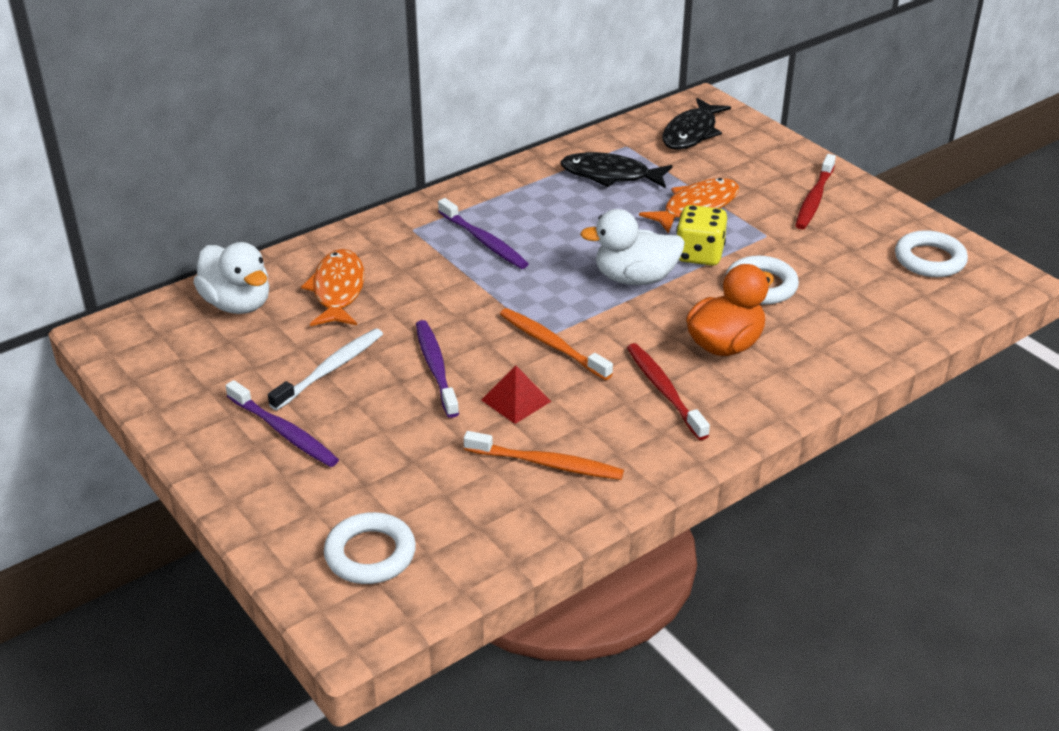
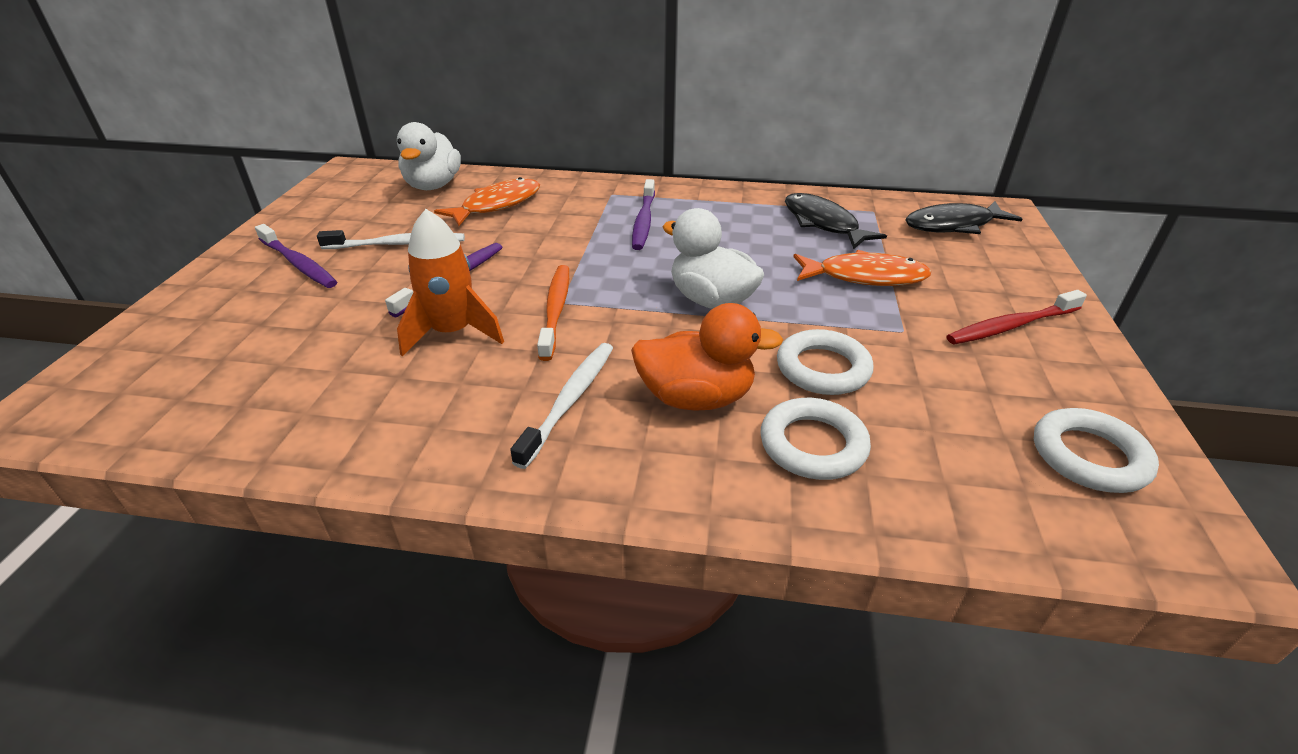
camera: 45 degrees right, 0 degrees up
purple toothbrush [226,380,339,467] -> purple toothbrush turned 45 degrees counterclockwise [255,224,337,288]
white ring [324,512,416,584] -> white ring moved to [760,398,871,480]
orange toothbrush [464,431,624,480] -> none
red pyramid [481,366,551,424] -> orange rocket [397,209,504,357]
red toothbrush [627,343,710,440] -> white toothbrush [510,343,613,469]
yellow dice [676,205,727,266] -> none

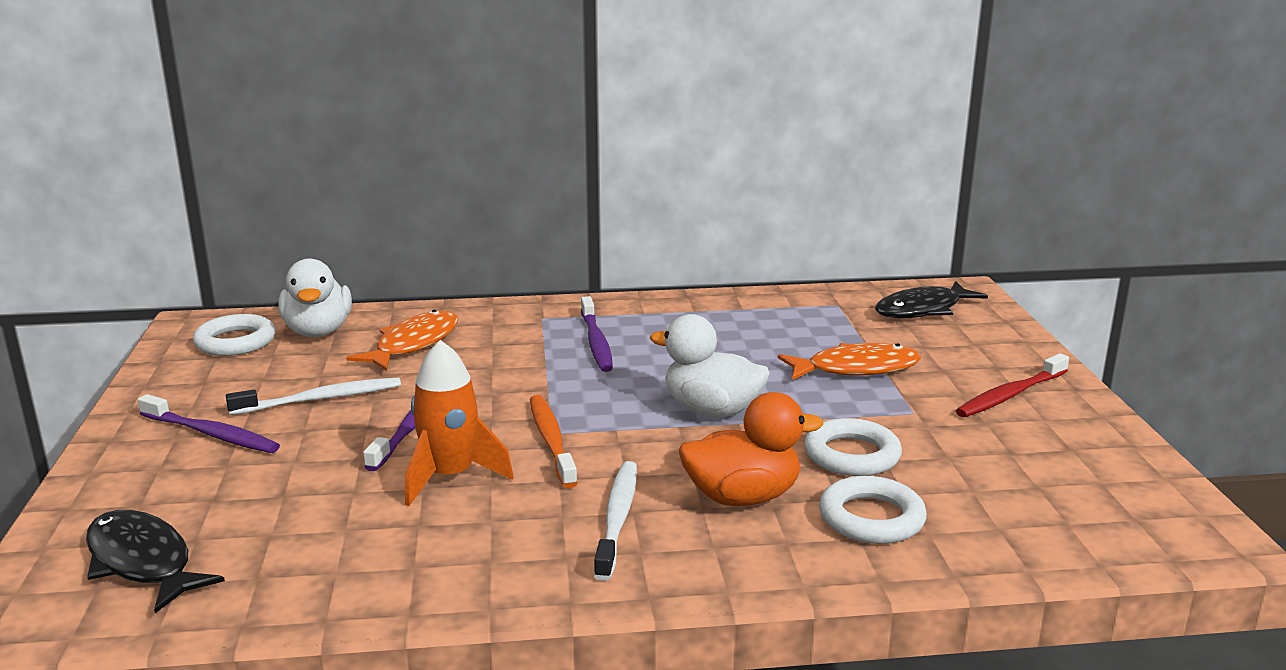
camera: 15 degrees left, 15 degrees down
black fish [785,193,887,249] -> black fish moved to [86,510,225,613]
white ring [1034,408,1159,493] -> white ring moved to [193,314,276,356]

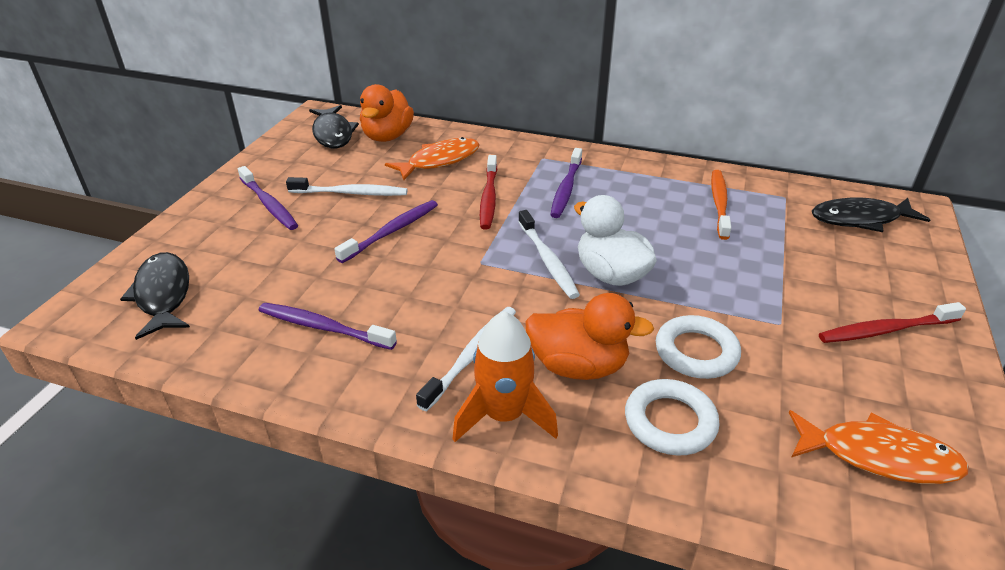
camera: 25 degrees right, 15 degrees up
white ring [193,314,276,356] -> black fish [309,105,359,148]
white duck [278,258,352,337] -> orange duck [360,84,414,142]
orange rocket [405,340,514,506] -> orange rocket moved to [452,311,558,442]
orange toothbrush [530,395,578,488] -> orange toothbrush moved to [711,170,731,240]
orange fish [778,343,921,380] -> orange fish moved to [789,410,969,484]
none -> purple toothbrush [258,303,397,350]
none -> red toothbrush [480,155,497,229]
none -> white toothbrush [518,210,580,299]

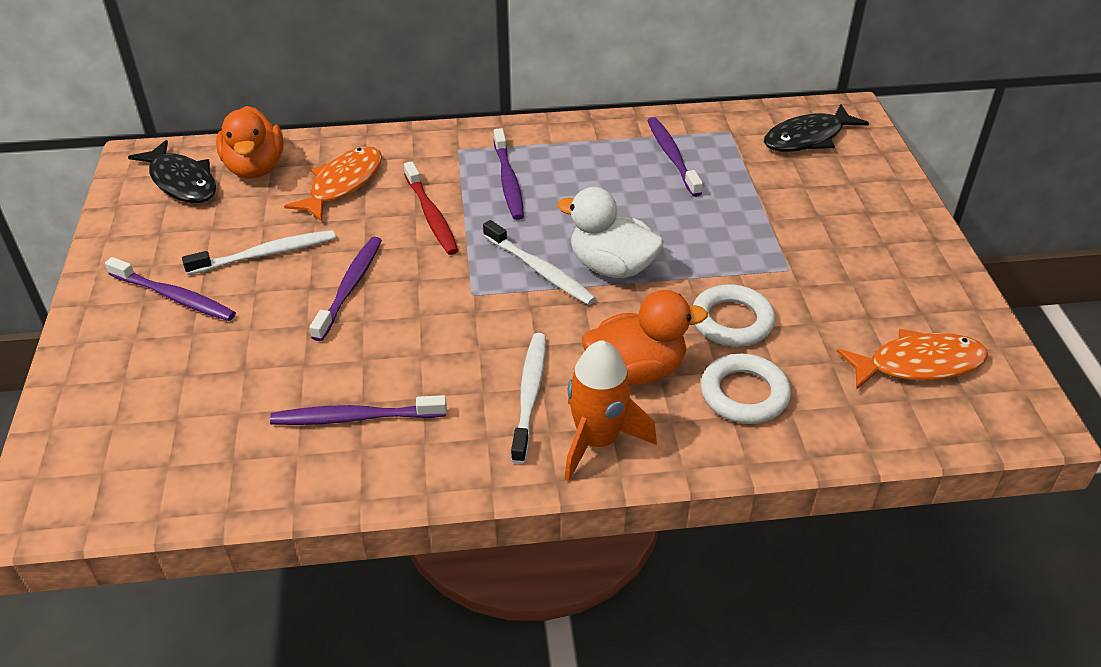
camera: 25 degrees left, 5 degrees up
black fish [120,252,190,340] -> none
orange toothbrush [711,170,731,240] -> purple toothbrush [647,117,703,197]
red toothbrush [819,302,966,343] -> none

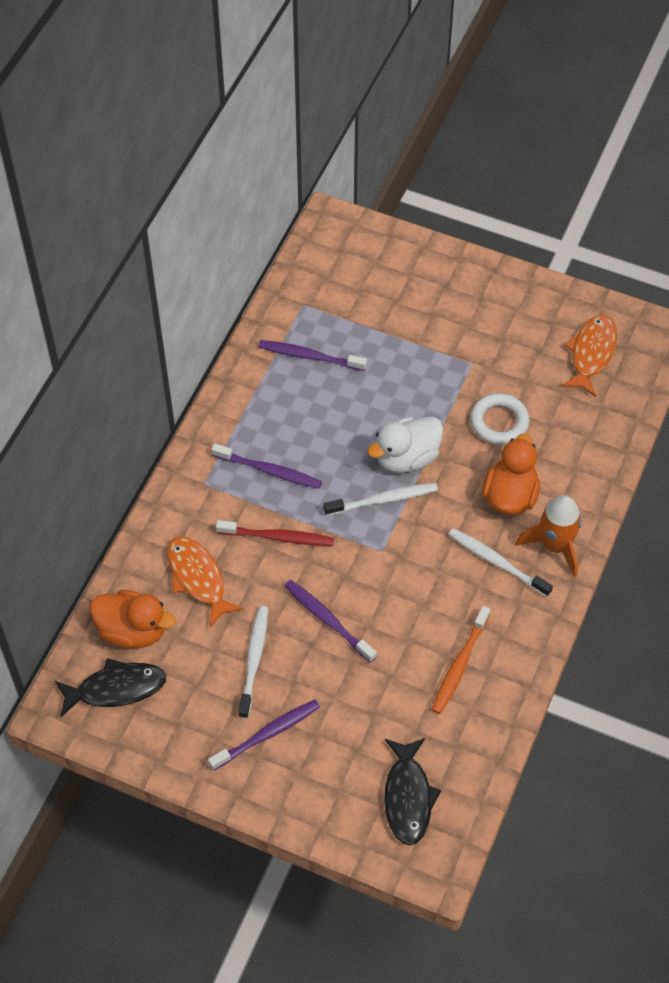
camera: 60 degrees left, 15 degrees up
purple toothbrush [270,395,447,425] -> orange toothbrush [431,606,491,714]
white ring [701,354,791,424] -> none
black fish [764,104,869,152] -> black fish moved to [384,738,441,845]

